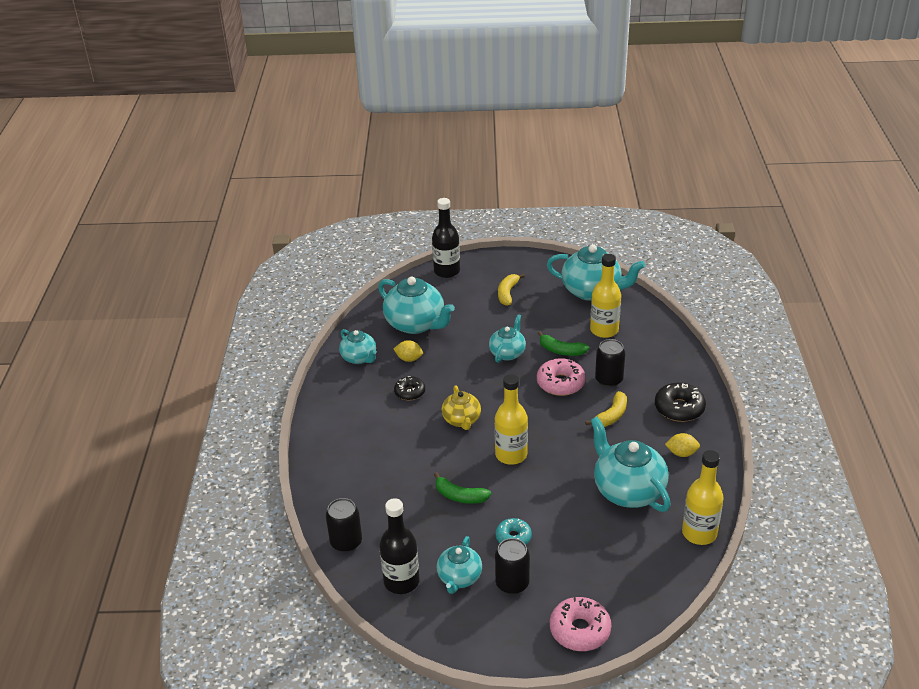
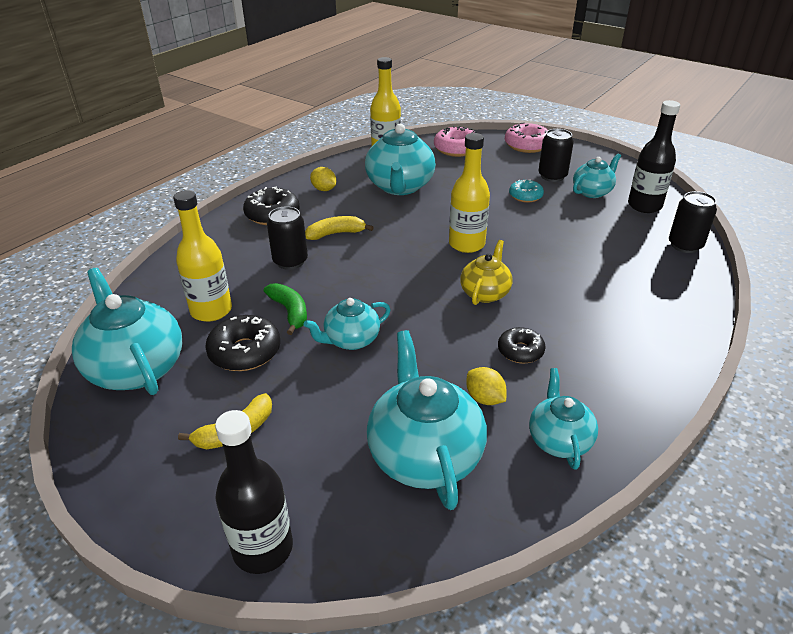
camera: 145 degrees left, 0 degrees up
green banana [434,472,491,504] -> none
pink donut [537,358,586,396] -> pink donut moved to [434,125,477,157]
none -> black donut [205,315,280,371]

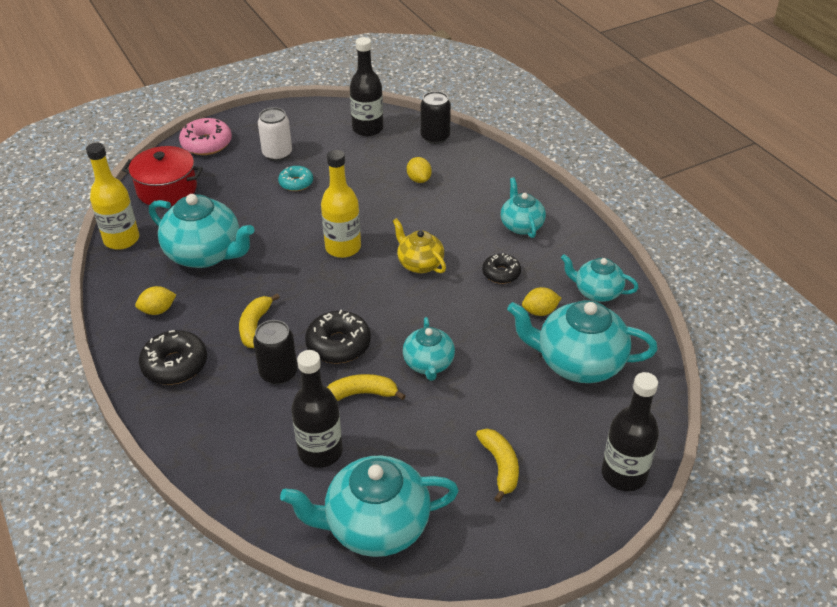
camera: 65 degrees left, 5 degrees up
yellow bottle [173,190,232,322] -> black bottle [291,350,343,468]
black donut [205,315,280,371] -> black donut moved to [305,310,371,364]
green banana [264,283,307,335] -> yellow banana [327,374,406,401]
pink donut [434,125,477,157] -> red pot [122,146,203,206]
black can [539,129,574,182] -> white can [258,107,292,161]
turquoise teapot [573,153,621,198] -> turquoise teapot moved to [501,177,546,238]
none -> yellow lemon [407,157,432,183]

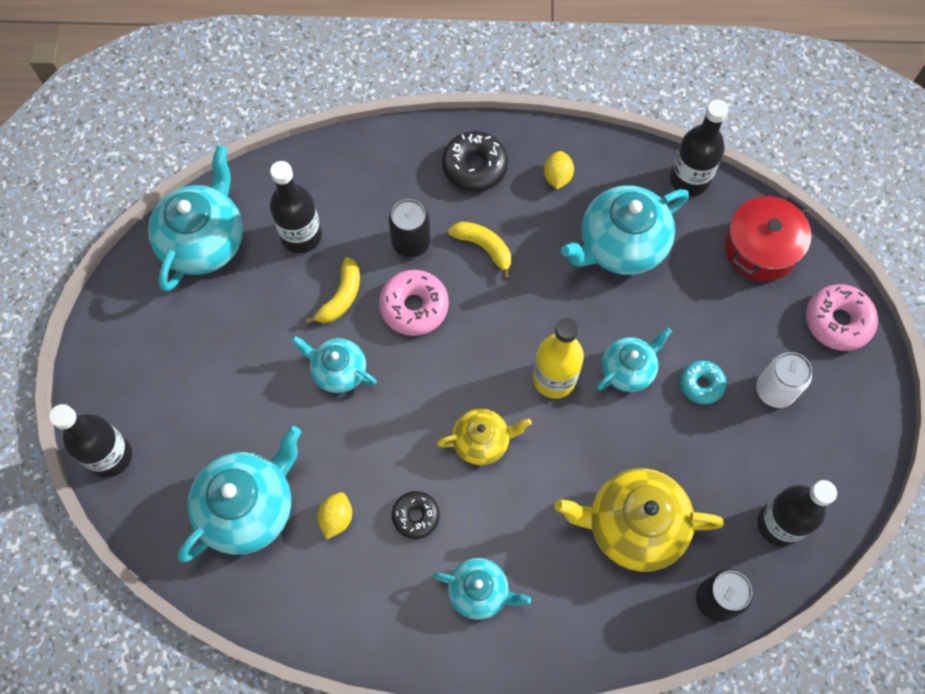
camera: 120 degrees right, 25 degrees up
yellow bottle [86,143,139,250] -> black bottle [670,99,729,196]
black donut [305,310,371,364] -> pink donut [379,270,449,336]
yellow lemon [407,157,432,183] -> yellow teapot [555,468,724,572]
yellow banana [476,429,519,502] -> none
turquoise teapot [561,254,639,302] -> turquoise teapot moved to [597,328,672,392]

